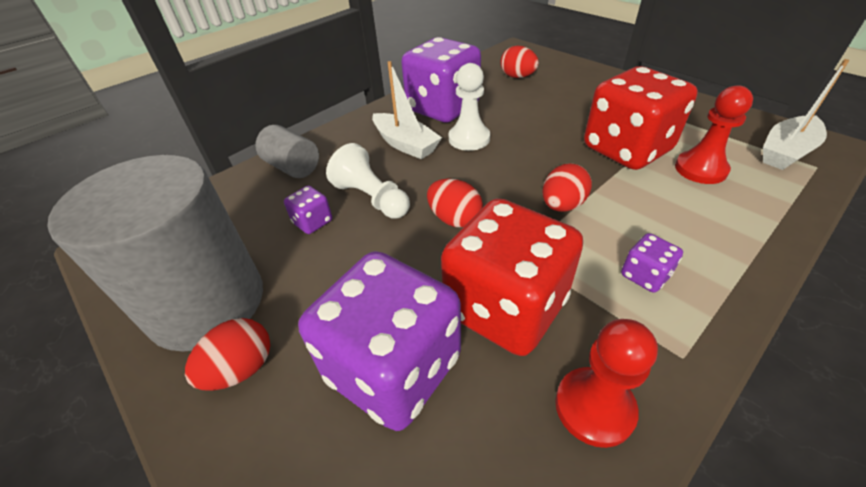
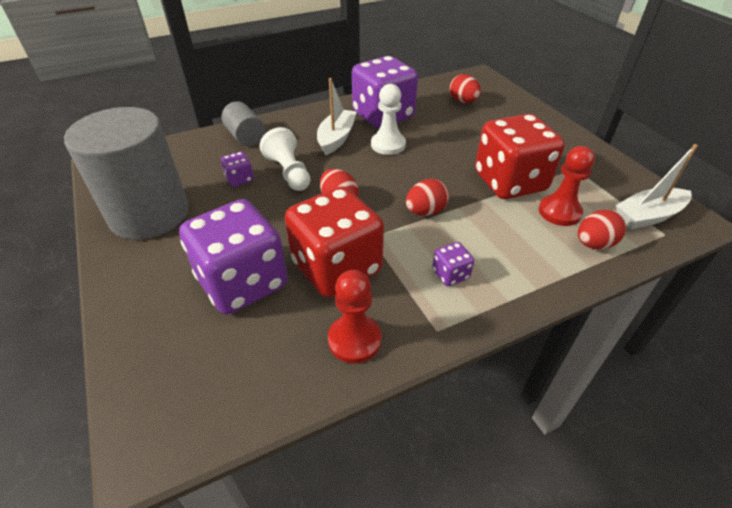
camera: 15 degrees right, 0 degrees up
red egg [185,318,270,391] -> red egg moved to [578,210,626,249]
white boat [372,61,442,159] -> white boat turned 135 degrees counterclockwise [317,78,357,155]

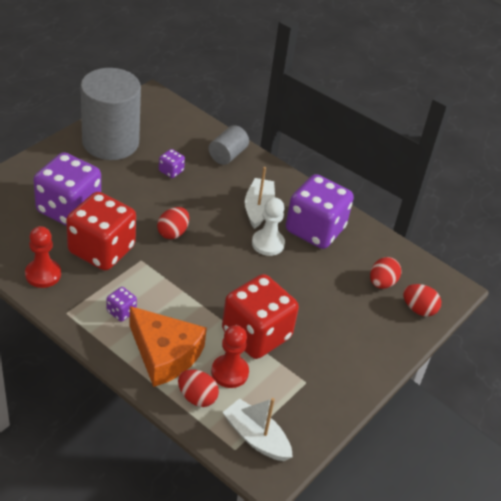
camera: 60 degrees right, 0 degrees up
white pawn [259,127,310,191] -> none
white boat [317,78,357,155] -> white boat turned 75 degrees counterclockwise [245,167,275,229]
red egg [406,179,449,216] -> red egg moved to [403,284,441,316]
none -> orange cheese [129,306,207,387]

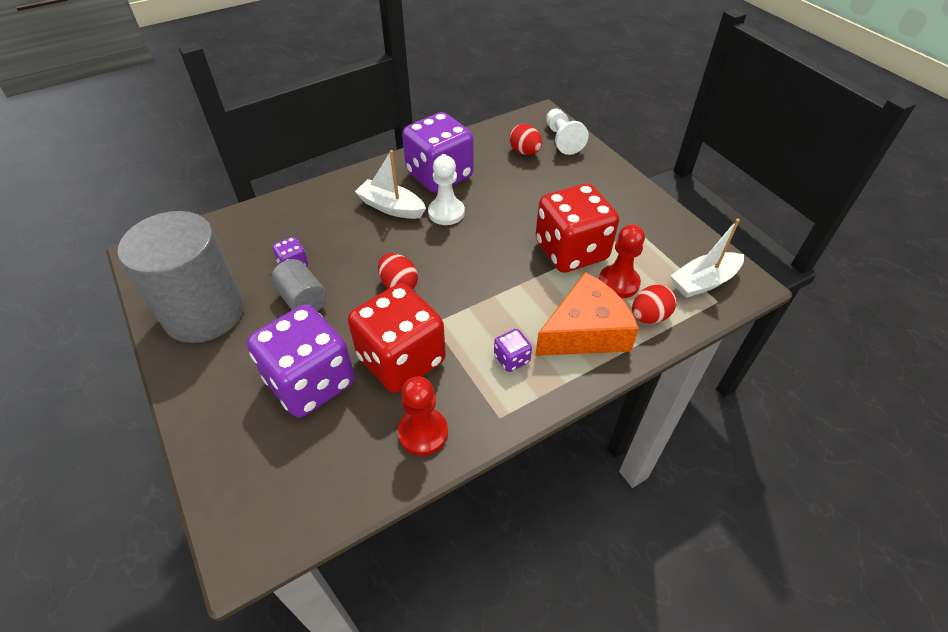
camera: 65 degrees left, 5 degrees up
grey cylinder [209,125,249,165] -> grey cylinder moved to [271,259,327,311]
red egg [403,284,441,316] -> white pawn [546,108,589,155]

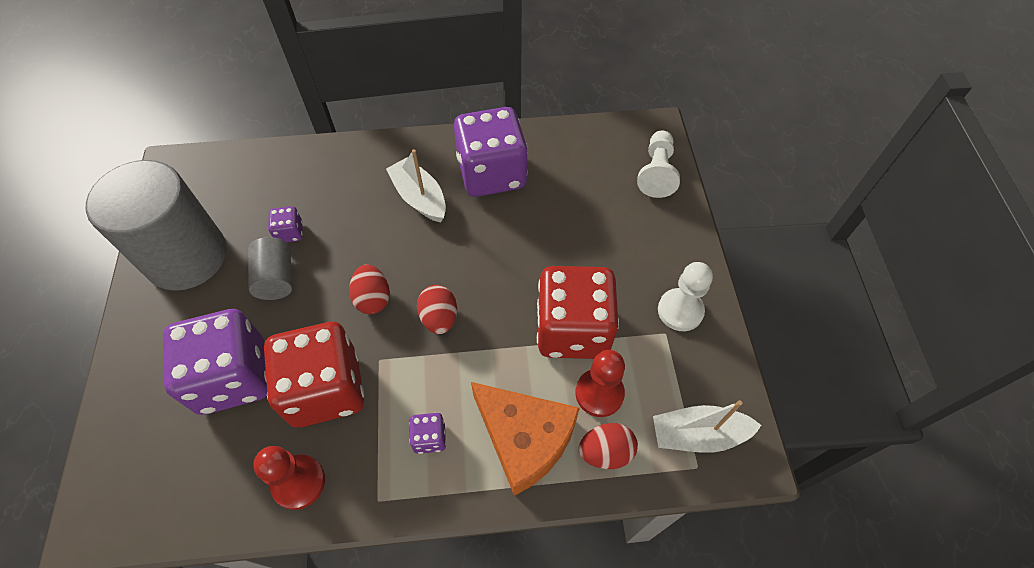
camera: 25 degrees right, 10 degrees up
white pawn [428,155,465,225] -> white pawn moved to [658,262,713,331]
red egg [509,124,542,155] -> red egg moved to [417,285,457,334]
orange cheese [535,272,639,356] -> orange cheese turned 45 degrees clockwise [471,382,580,496]

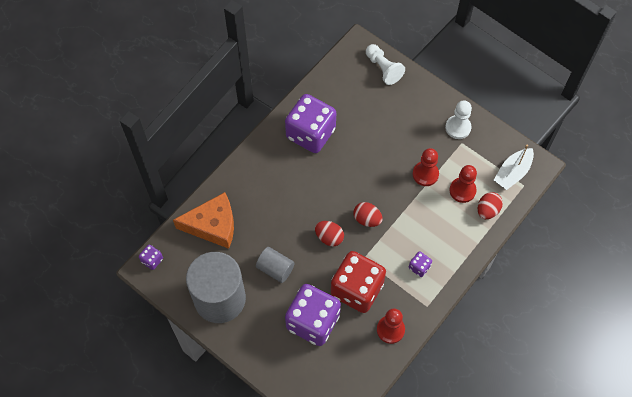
camera: 45 degrees left, 5 degrees up
purple dice [268,206,303,242] -> purple dice moved to [139,244,163,270]
white boat [386,149,446,222] -> none
orange cheese [471,382,580,496] -> orange cheese moved to [173,192,234,249]
red dice [537,266,619,359] -> red pawn [413,148,439,186]

